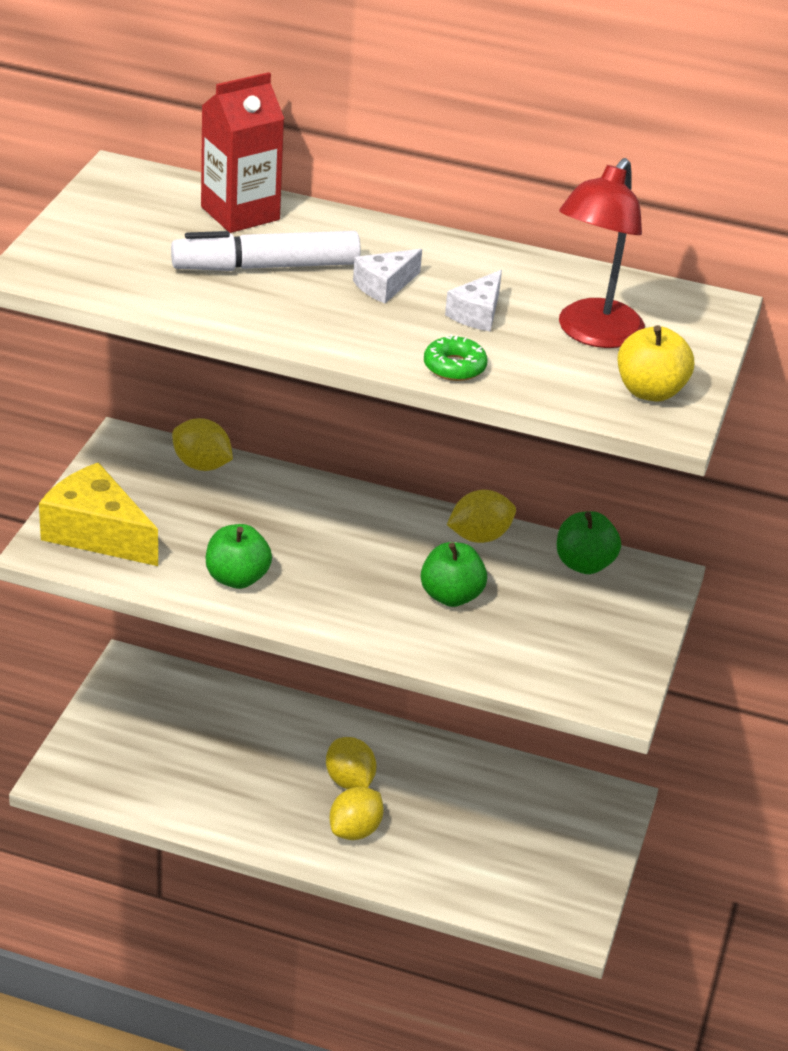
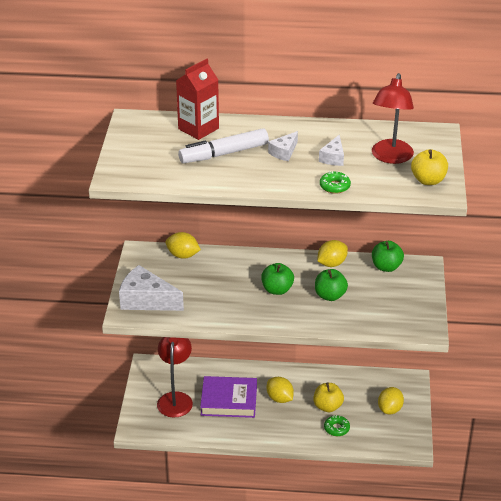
camera: 10 degrees left, 0 degrees up
yellow cheese [39,462,158,566] -> white cheese [119,265,184,311]
green apple [206,524,272,589] -> green apple moved to [261,263,294,295]
yellow lemon [329,787,384,840] -> yellow lemon moved to [378,387,404,414]
none -> red lamp [157,337,193,418]
none -> purple book [200,376,257,418]
none -> yellow apple [314,382,344,412]
none -> green donut [324,415,350,436]

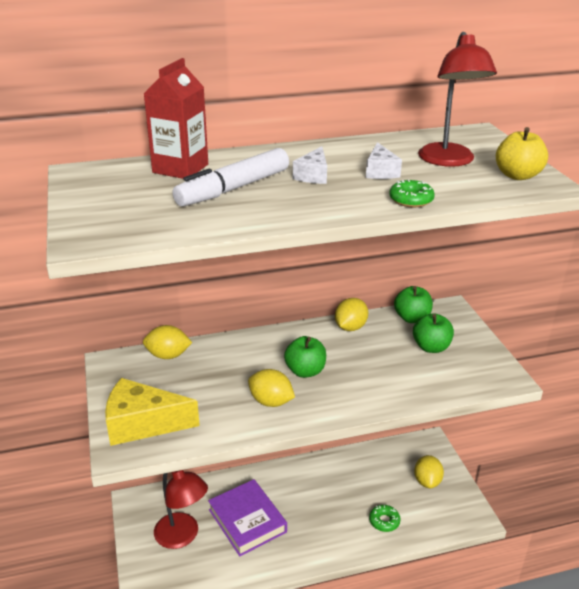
camera: 20 degrees left, 5 degrees down
white cheese [119,265,184,311] -> yellow cheese [105,378,200,446]
red lamp [157,337,193,418] -> red lamp turned 150 degrees clockwise [154,470,208,549]
purple book [200,376,257,418] -> purple book turned 75 degrees clockwise [208,479,287,556]
yellow lemon [267,377,294,403] -> yellow lemon moved to [248,369,295,407]
yellow apple [314,382,344,412] -> none
green apple [315,269,348,301] -> green apple moved to [413,313,454,353]

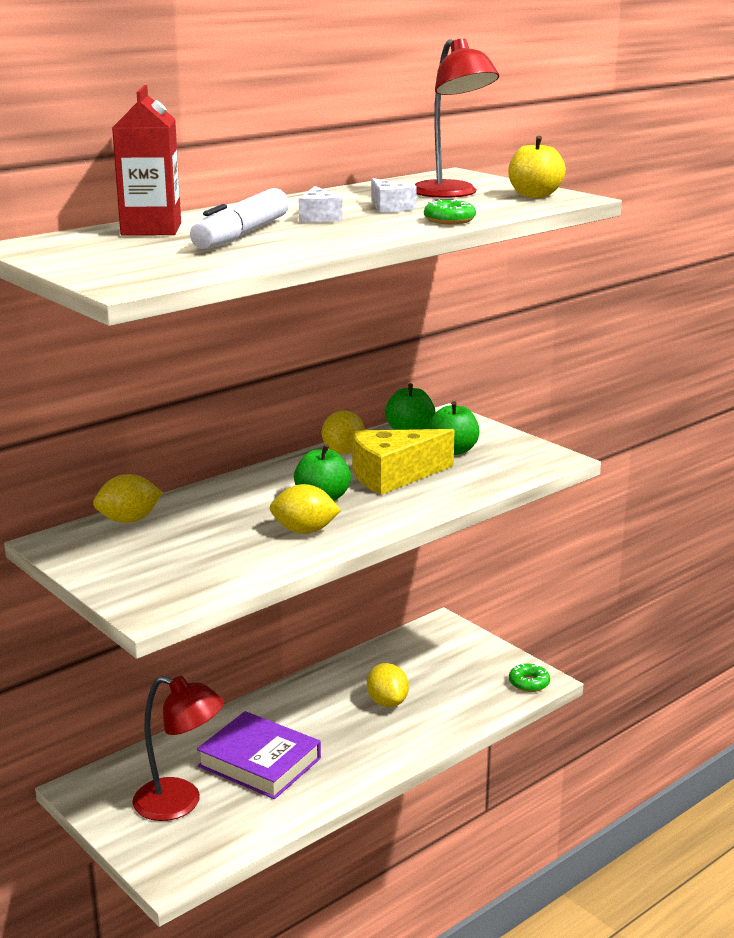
camera: 25 degrees left, 10 degrees down
yellow cheese [105,378,200,446] -> yellow cheese moved to [352,429,455,495]
green donut [369,505,401,532] -> green donut moved to [509,664,550,692]
yellow lemon [414,455,444,488] -> yellow lemon moved to [367,663,409,707]

